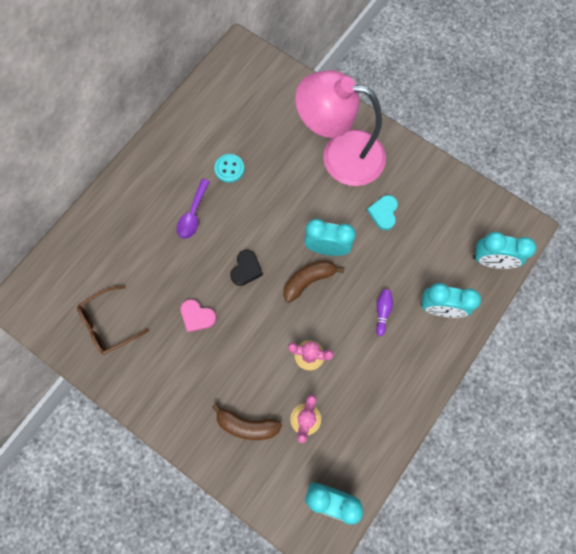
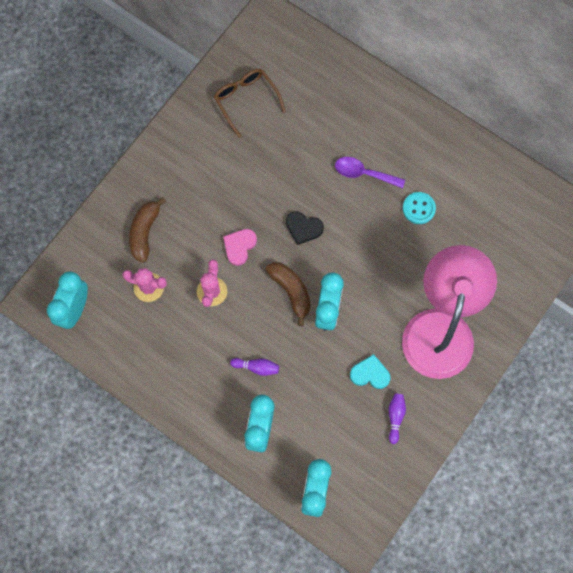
camera: 90 degrees right, 0 degrees up
pink heart [181,299,217,332] -> pink heart moved to [223,229,257,266]
none -> purple bowling pin [389,393,406,444]

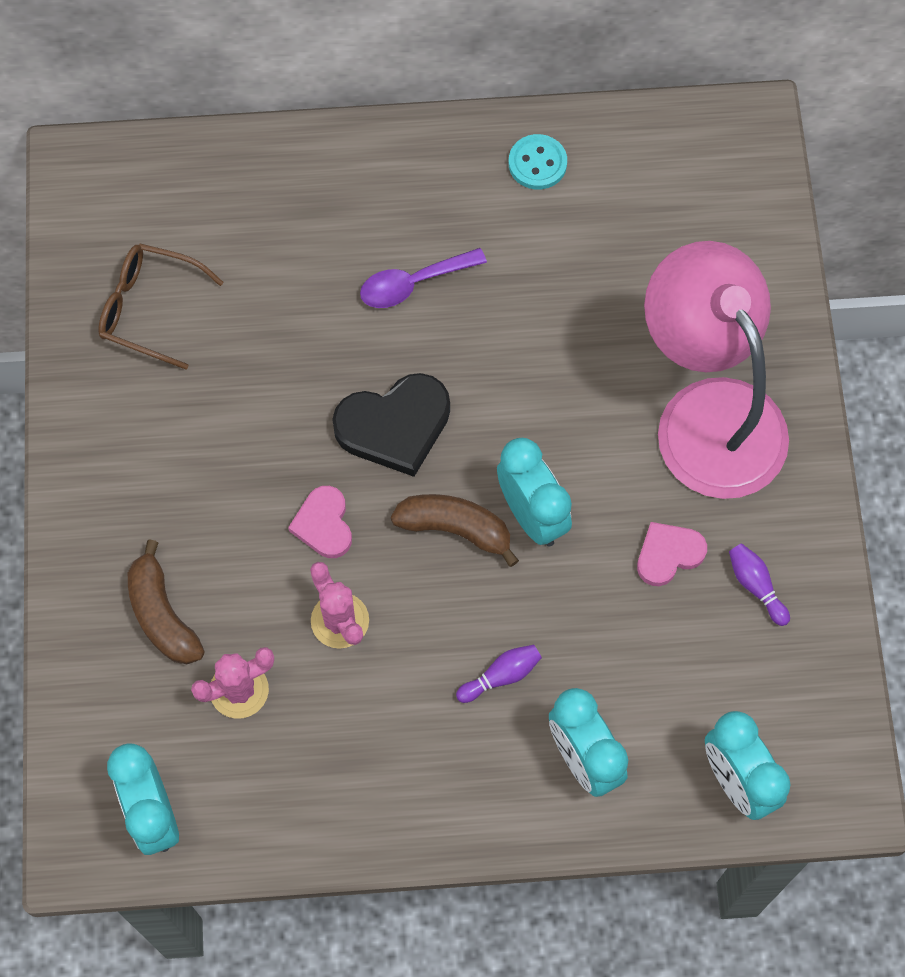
camera: 40 degrees left, 5 degrees down
black heart [286,211,324,245] -> black heart [332,373,450,477], size x1.65
turquoise heart [350,354,390,389] -> pink heart [637,522,707,586]
turquoise button [403,192,436,224] -> turquoise button moved to [509,134,567,190]

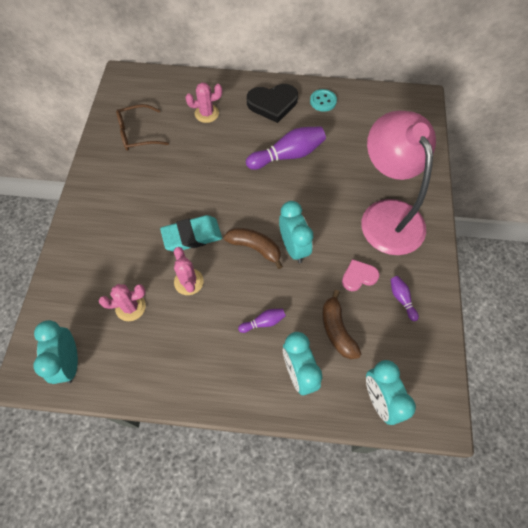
camera: 10 degrees right, 5 degrees down
brown glasses [98,243,224,370] -> brown glasses turned 45 degrees counterclockwise [116,104,169,151]
brown banana [128,539,204,664] -> brown banana moved to [322,290,361,359]
pink heart [288,486,352,558] -> turquoise eraser [160,215,222,252]
black heart [332,373,450,477] -> black heart moved to [247,84,298,123]
purple spoon [360,248,487,308] -> none
none -> pink cactus [185,82,222,123]
none -> purple bowling pin [246,126,326,170]

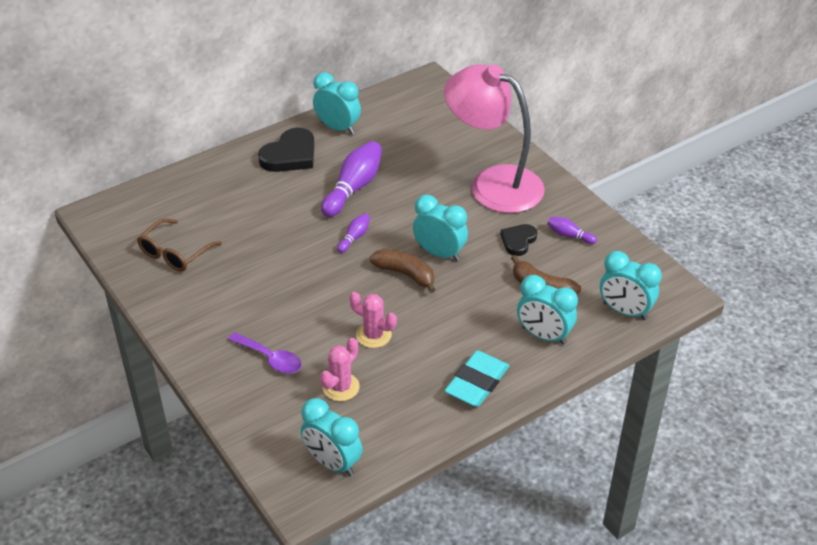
camera: 40 degrees left, 20 degrees down
turquoise eraser [160,215,222,252] -> turquoise eraser moved to [445,351,509,407]
pink cactus [185,82,222,123] -> none
brown banana [224,228,283,269] -> brown banana turned 45 degrees clockwise [370,249,436,293]
purple bowling pin [238,309,286,333] -> purple bowling pin moved to [337,213,370,253]
turquoise button [310,89,337,112] -> turquoise clock [313,72,361,135]
pink heart [342,259,380,291] -> black heart [500,224,537,256]
none -> purple spoon [228,332,302,374]

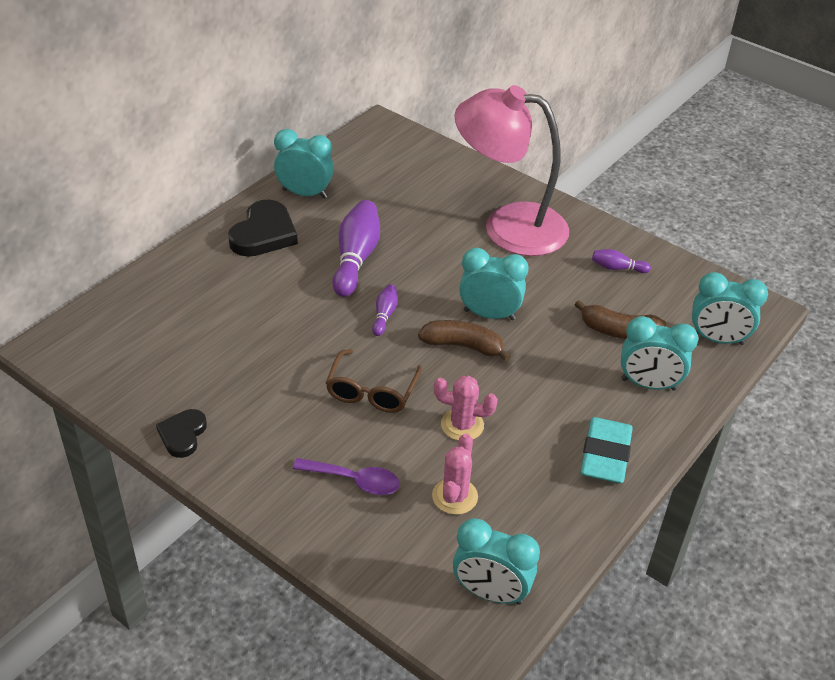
camera: 20 degrees left, 0 degrees up
brown glasses [137,219,222,272] -> brown glasses moved to [326,349,422,413]
black heart [500,224,537,256] -> black heart moved to [156,409,207,458]

